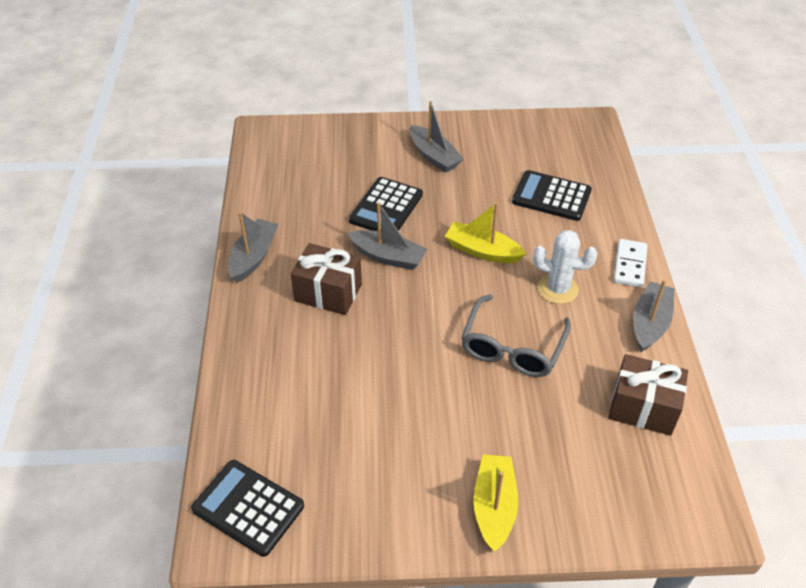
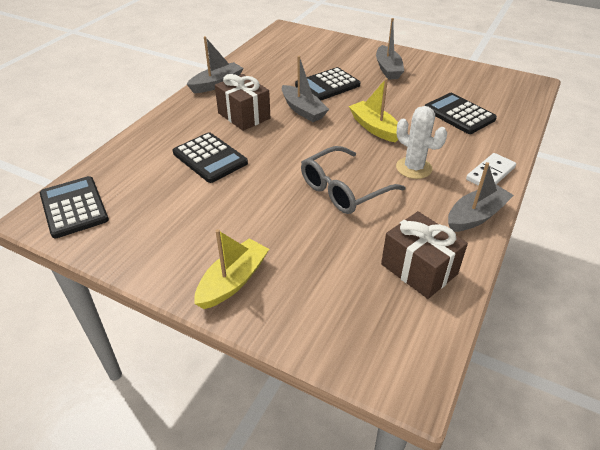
camera: 30 degrees right, 5 degrees down
none -> black calculator [173,132,248,183]

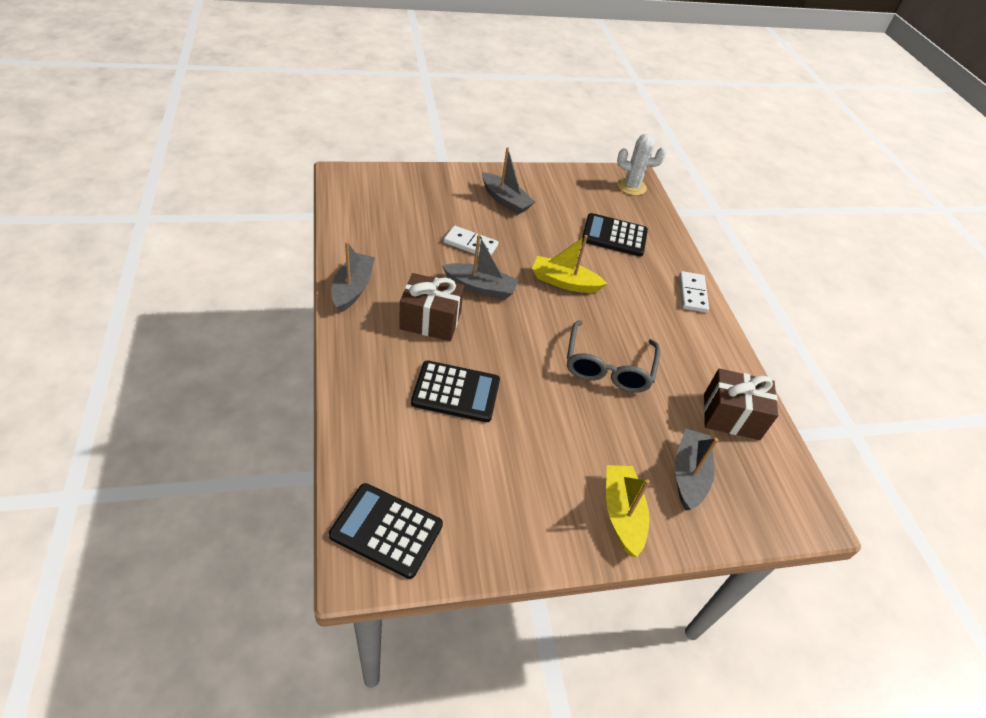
camera: 45 degrees left, 5 degrees up
black calculator [295,67,361,100] -> white domino [444,226,499,255]
white cactus [396,106,447,179] -> white cactus moved to [617,134,666,196]
grey boat [448,162,514,232] -> grey boat moved to [675,428,719,510]

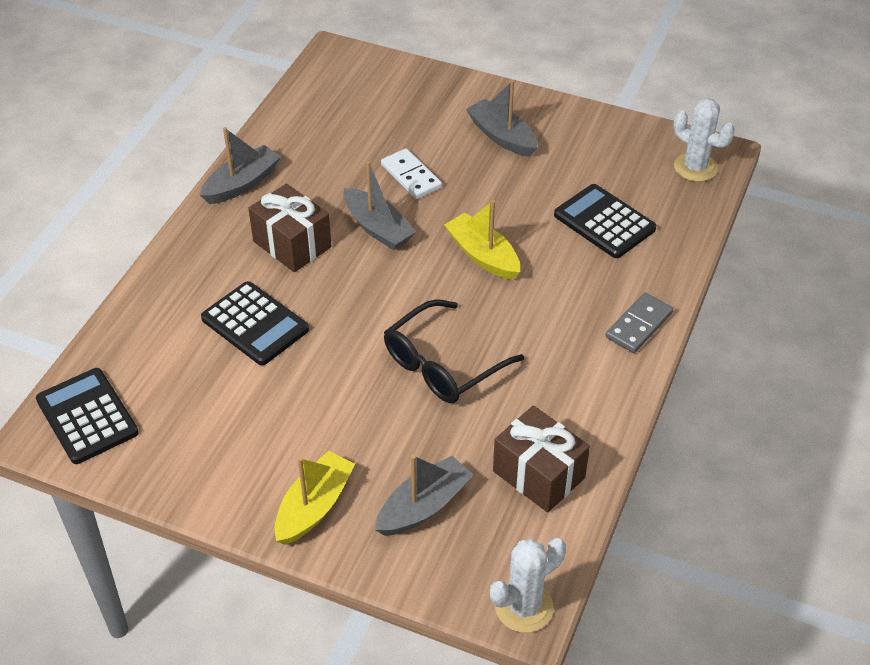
camera: 40 degrees right, 0 degrees up
grey boat [482,147,535,214] -> grey boat turned 150 degrees clockwise [466,80,537,157]
grey glasses [567,320,660,393] -> black glasses [384,299,524,403]
white domino [679,271,709,313] -> grey domino [605,293,673,353]
none -> white cactus [490,538,566,633]

